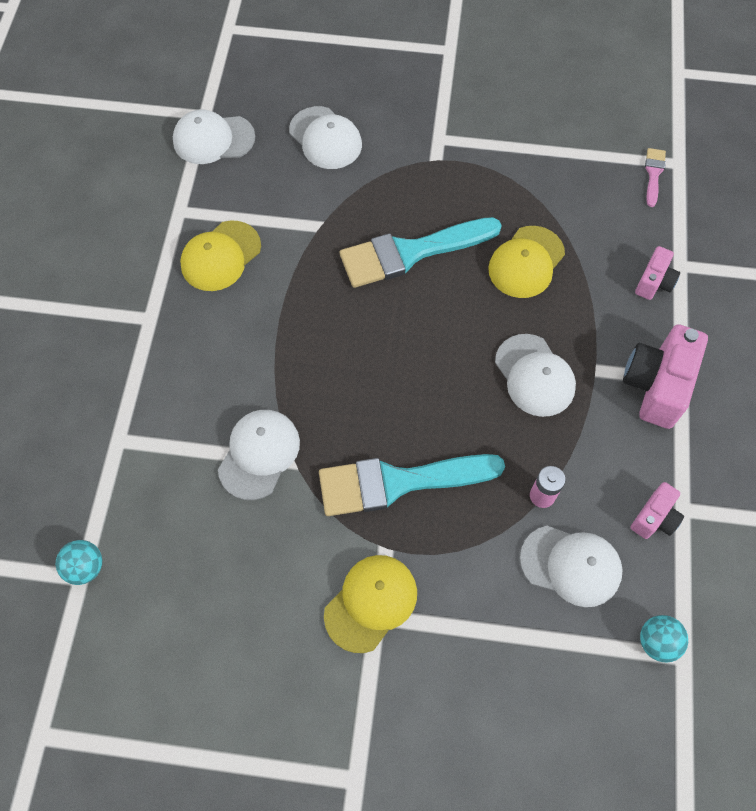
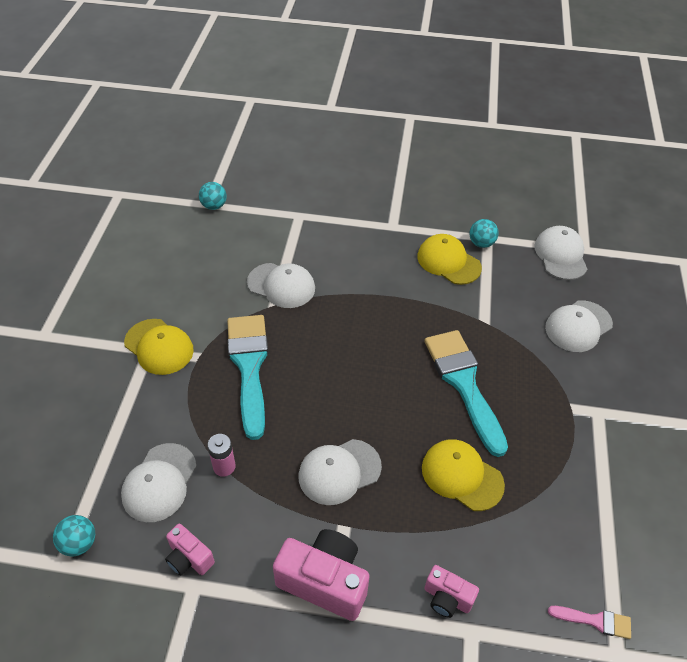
camera: 90 degrees right, 15 degrees down
none -> turquoise ball [469,219,499,248]

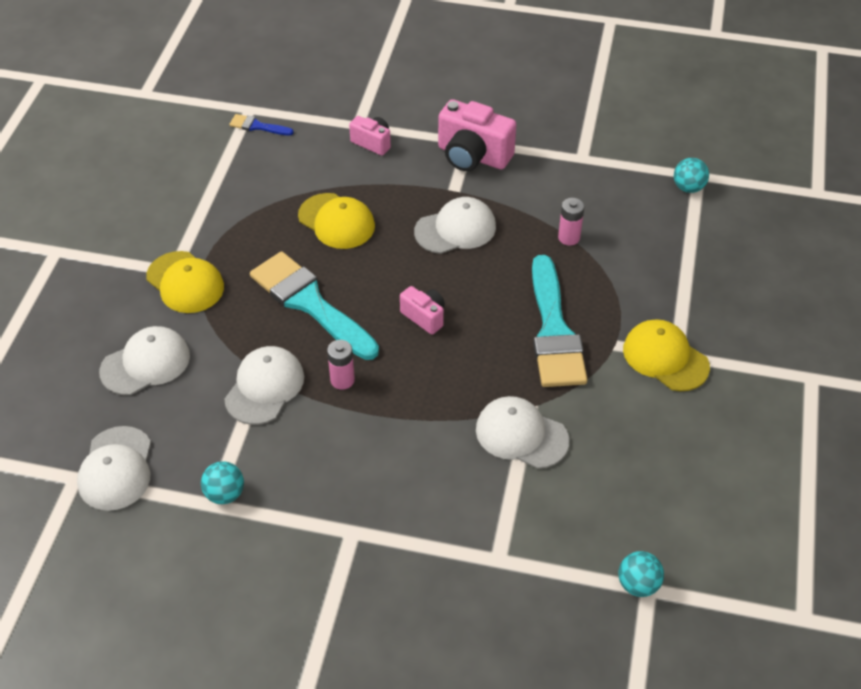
camera: 175 degrees left, 0 degrees up
white cap [121,443,197,522] -> white cap moved to [224,346,304,425]
pink camera [165,524,215,576] -> pink camera moved to [400,286,445,335]
yellow cap [417,234,482,285] -> yellow cap moved to [146,251,224,313]
turquoise brush [424,330,508,457] -> turquoise brush turned 150 degrees clockwise [250,251,379,360]
pink brush [548,606,631,639] -> blue brush [229,114,294,135]
none -> pink battery [327,340,355,390]

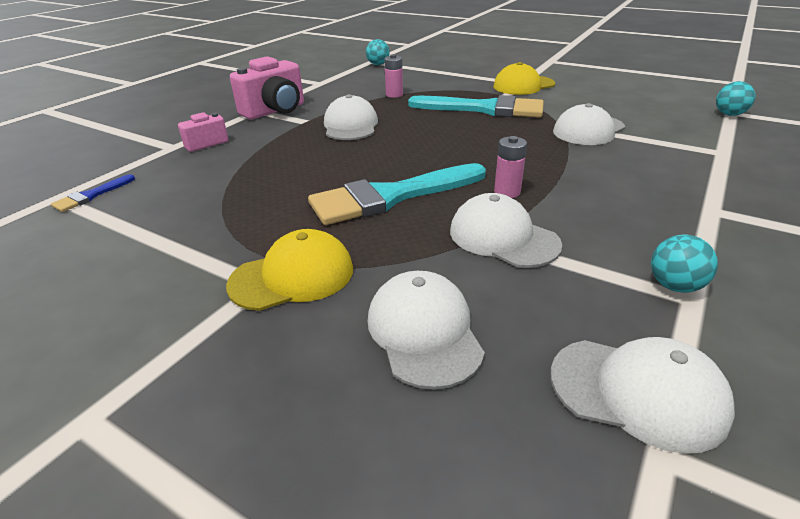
camera: 70 degrees left, 15 degrees down
yellow cap [298,193,375,249] -> none
pink camera [400,286,445,335] -> none

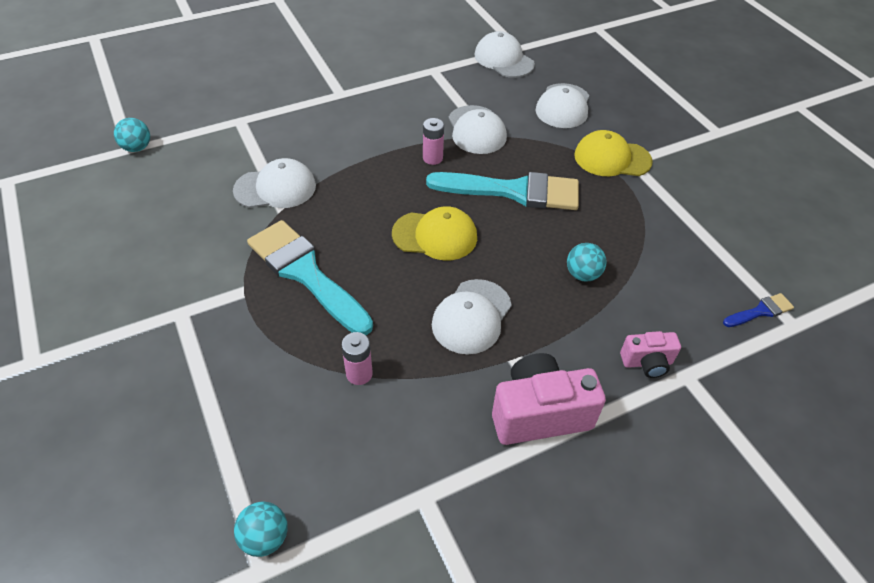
camera: 150 degrees left, 15 degrees up
yellow cap [493,62,555,95] -> yellow cap moved to [392,206,477,260]
turquoise ball [651,234,718,293] -> turquoise ball moved to [567,243,606,282]

